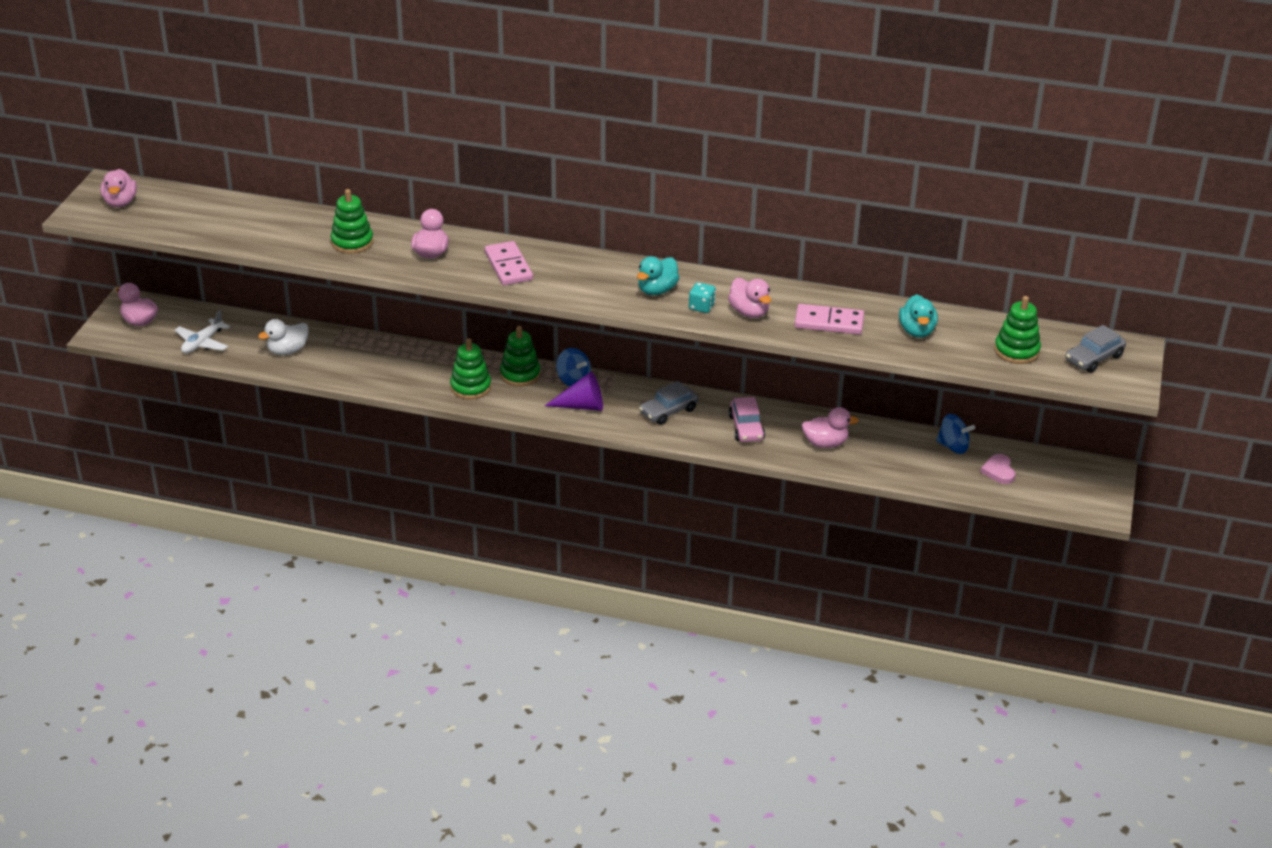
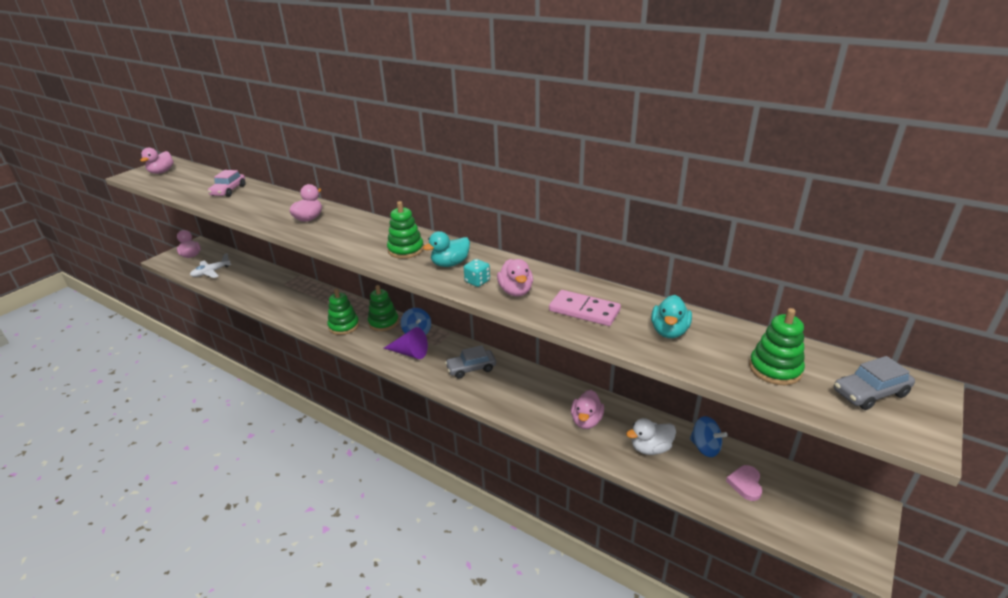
camera: 20 degrees right, 5 degrees down
white duck [258,319,309,355] -> white duck moved to [626,418,676,455]
green stacking toy [331,189,373,254] -> green stacking toy moved to [387,201,424,259]
pink domino [485,241,533,285] -> none
pink car [729,397,765,442] -> pink car moved to [208,170,246,197]
pink duck [802,407,859,448] -> pink duck turned 90 degrees clockwise [571,390,604,429]

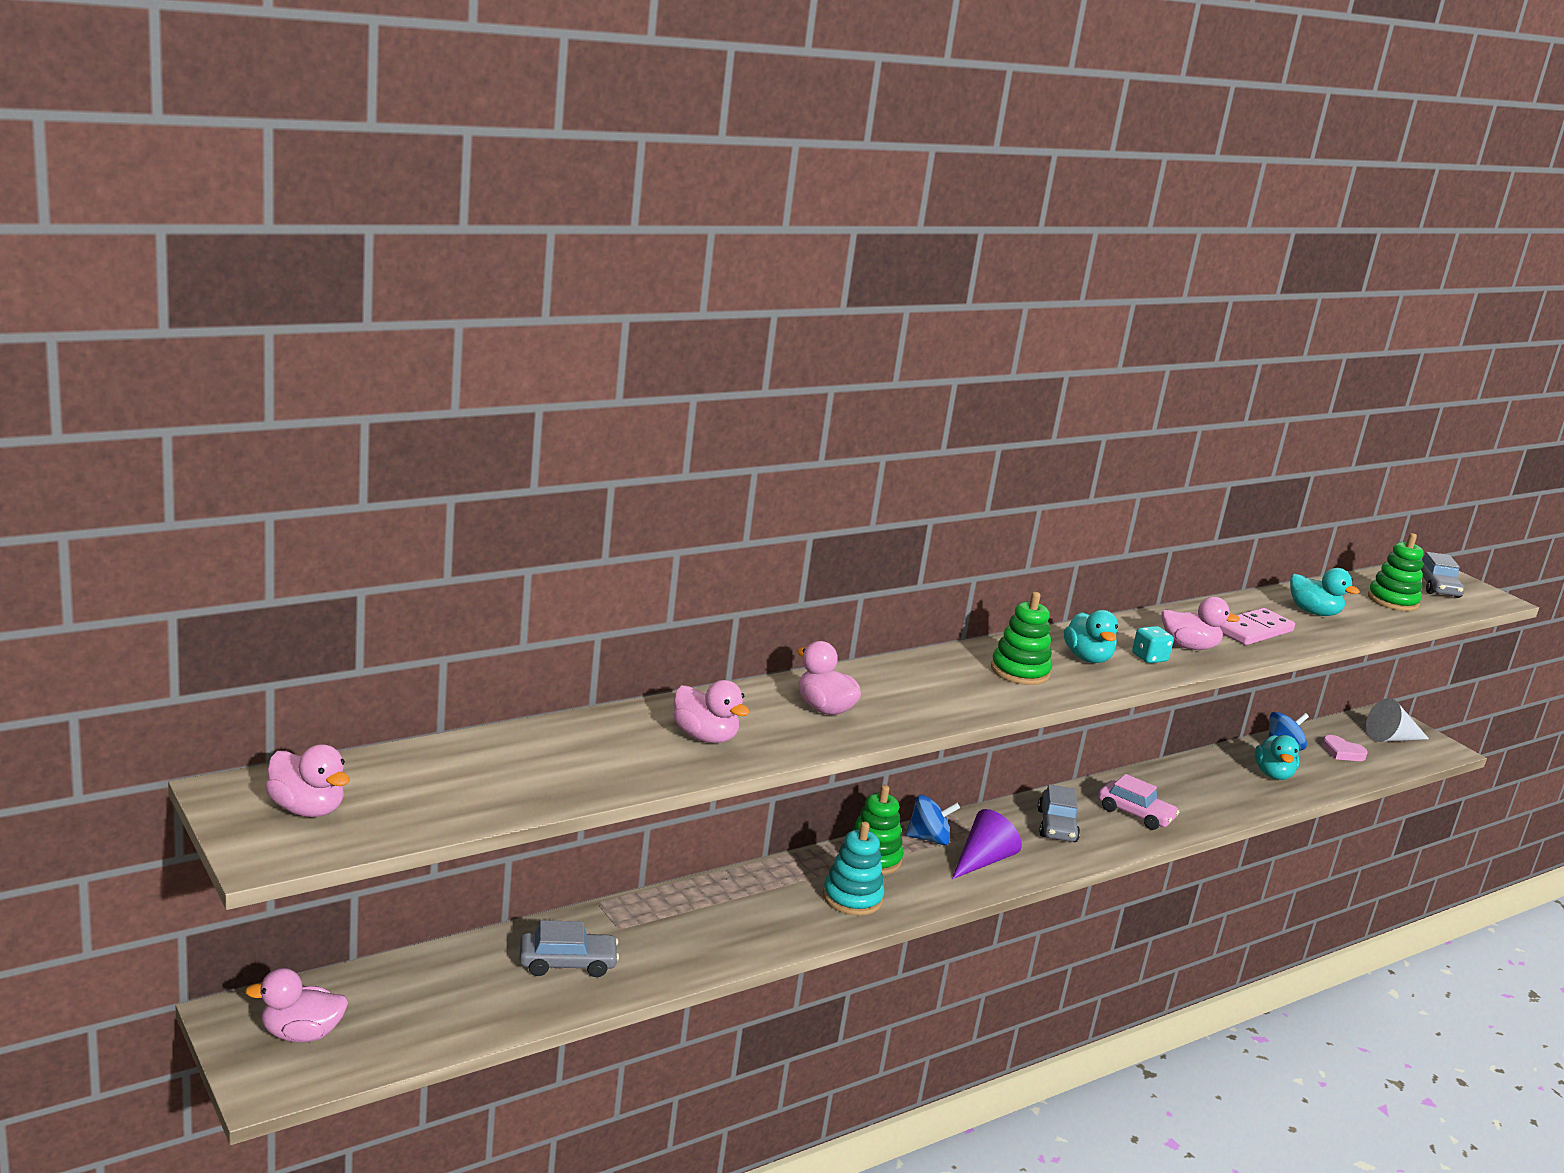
camera: 70 degrees left, 10 degrees down
white plane [190,253,231,278] -> none
pink car [208,170,246,197] -> pink car moved to [1098,774,1179,830]
green stacking toy [327,288,359,335] -> turquoise stacking toy [823,821,885,916]
pink duck [571,390,604,429] -> pink duck moved to [673,680,750,743]
white duck [626,418,676,455] -> turquoise duck [1254,735,1300,780]
none -> grey car [520,920,619,977]
none -> white cone [1366,698,1429,742]

